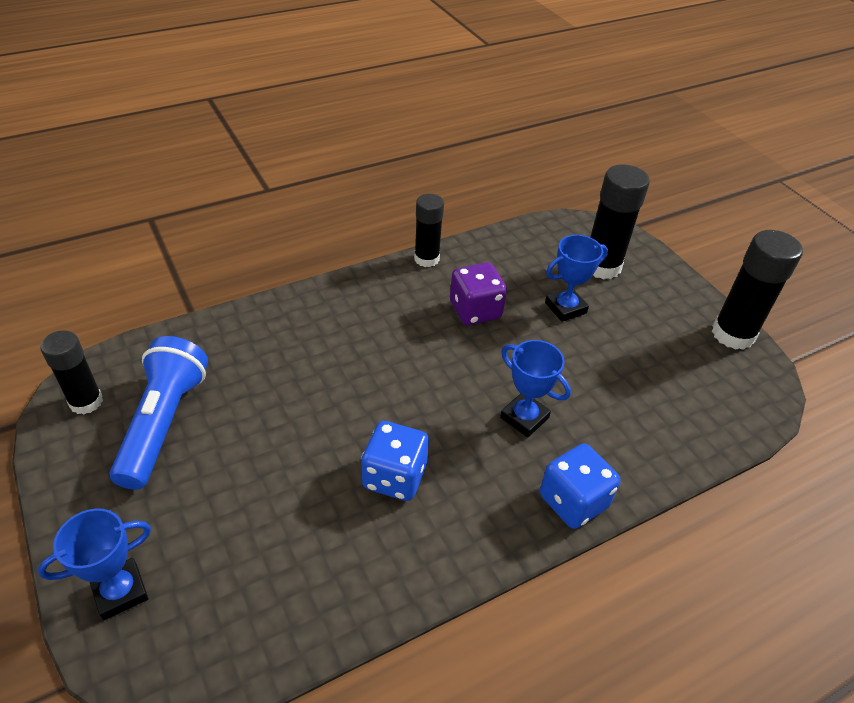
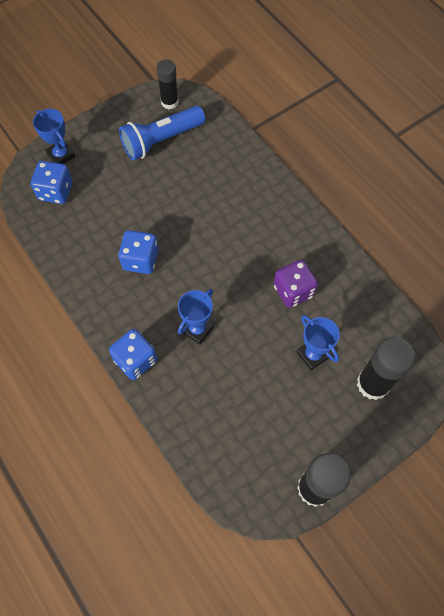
camera: 85 degrees right, 20 degrees up
blue flashlight [110,336,208,490] -> blue flashlight turned 150 degrees clockwise [119,106,205,161]
black glue stick [414,194,444,267] -> none
none -> blue dice [31,161,72,204]

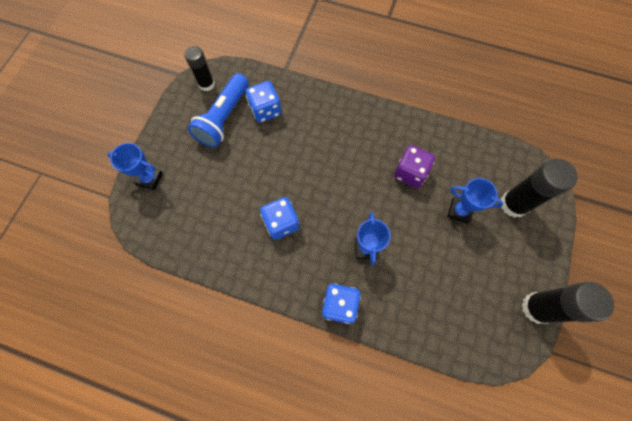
camera: 35 degrees left, 5 degrees up
blue dice [31,161,72,204] -> blue dice moved to [246,81,281,123]

